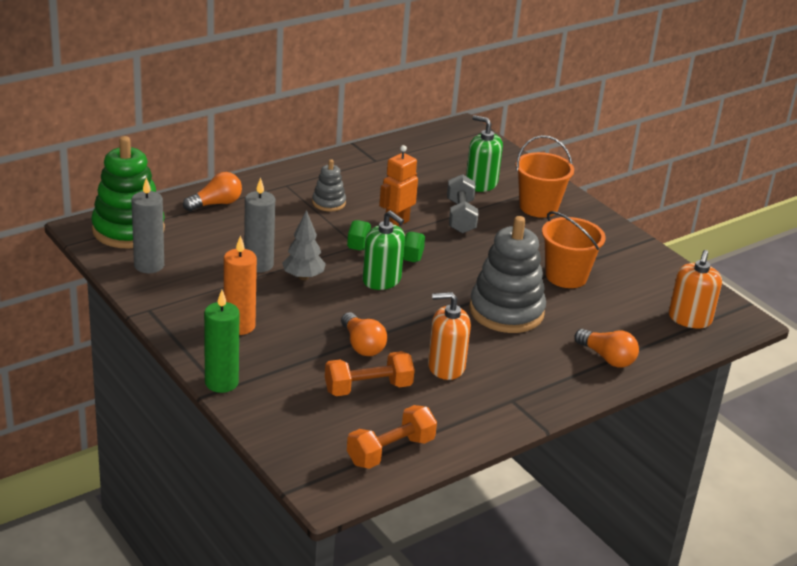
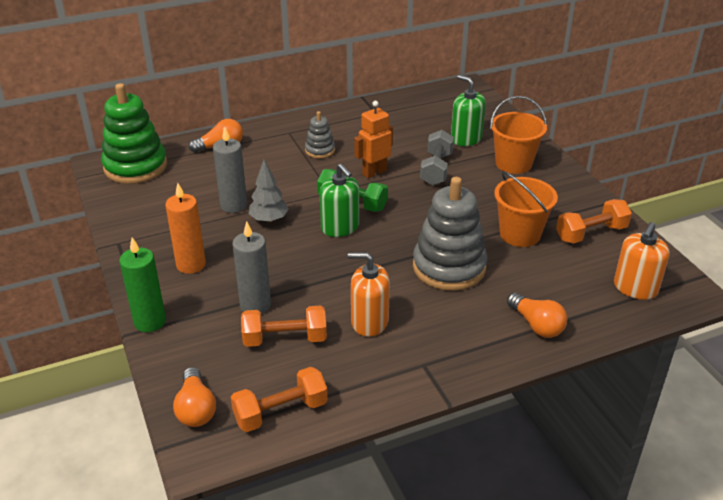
camera: 15 degrees right, 5 degrees up
grey candle [131,178,164,273] -> grey candle moved to [232,221,271,314]
orange light bulb [341,312,387,356] -> orange light bulb moved to [173,367,216,427]
none -> orange dumbbell [556,199,632,244]

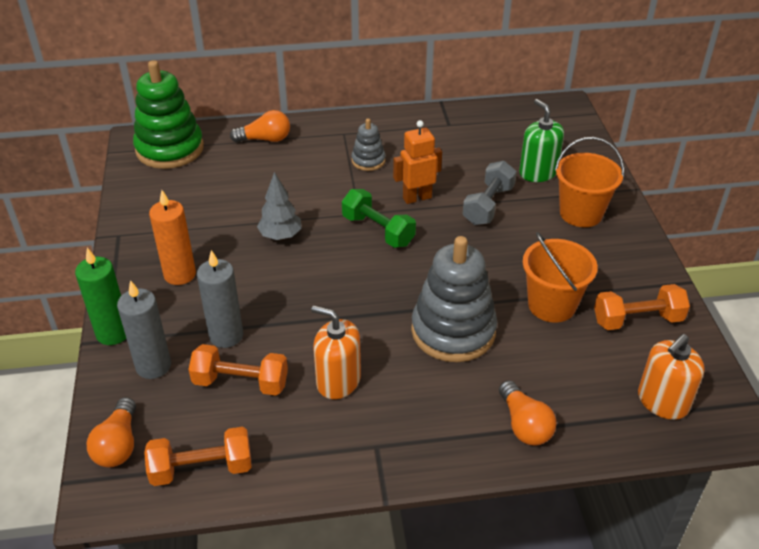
camera: 15 degrees right, 5 degrees up
grey candle [213,127,247,213] -> grey candle moved to [117,280,171,379]
green soap dispenser [320,163,359,237] -> none

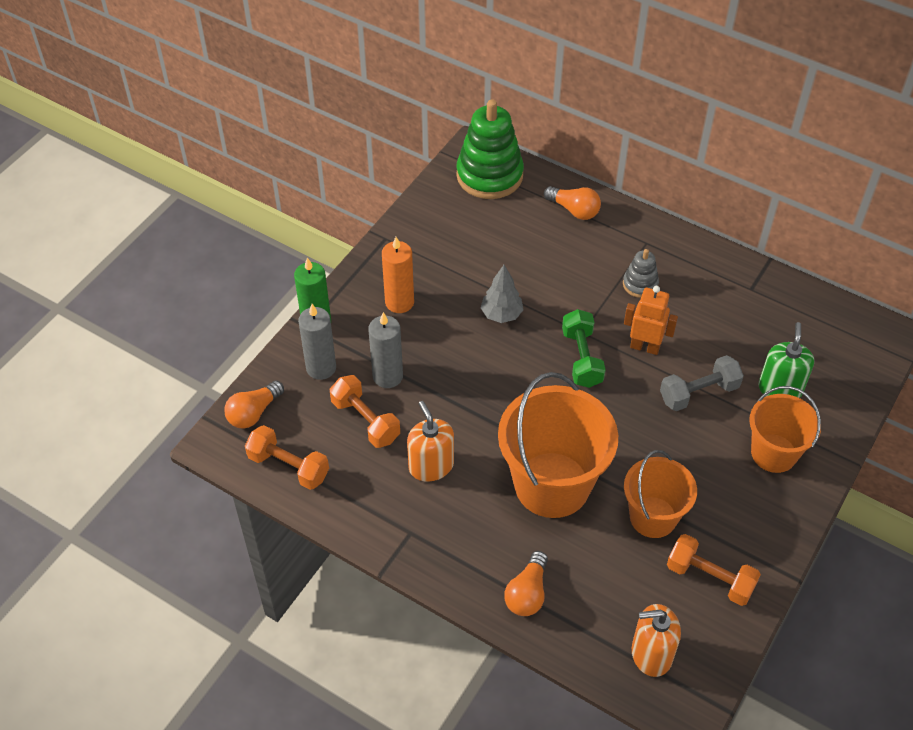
camera: 40 degrees right, 10 degrees up
grey stacking toy [411,236,497,362] -> orange bucket [498,372,618,518]

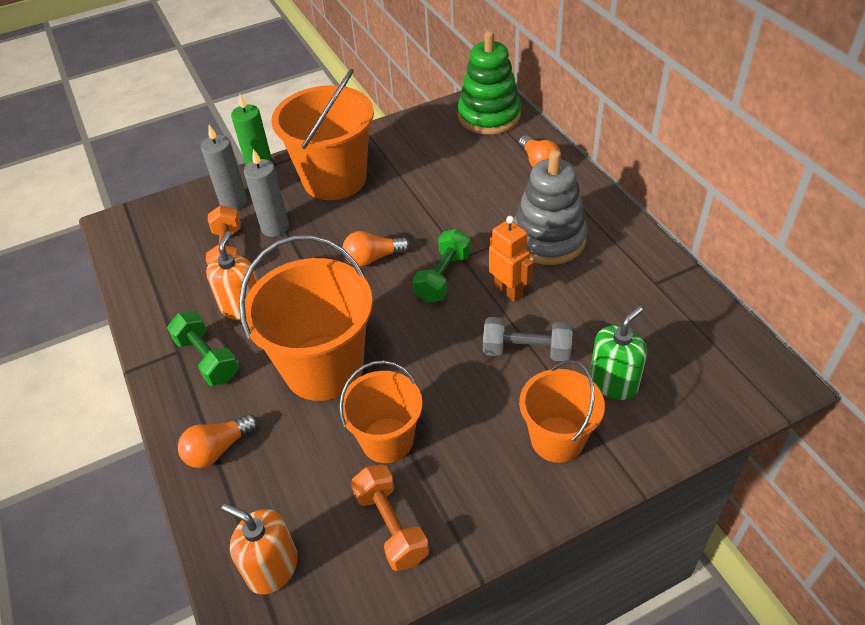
camera: 35 degrees right, 5 degrees down
orange light bulb [224,381,284,429] -> orange light bulb moved to [342,231,410,267]
orange dumbbell [245,425,329,490] -> none
orange candle [382,237,414,313] -> orange bucket [271,68,374,200]
grey tree [481,265,524,323] -> none
grey stacking toy [623,249,659,298] -> grey stacking toy [514,150,588,265], size x2.02
none -> green dumbbell [167,311,239,386]

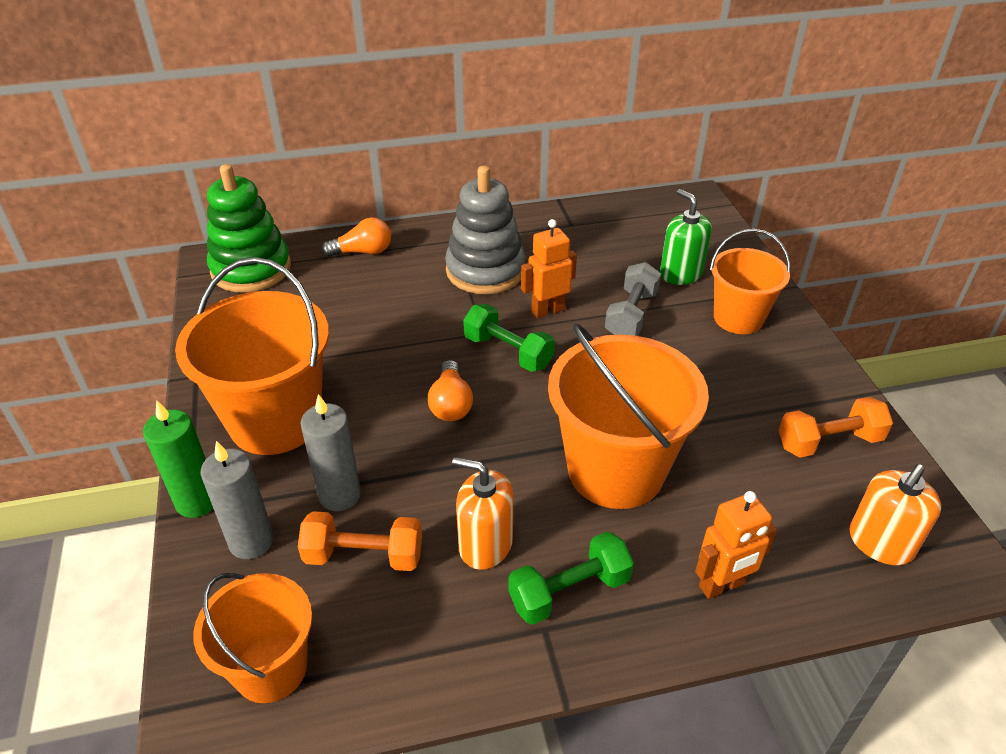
camera: 80 degrees left, 5 degrees down
orange light bulb [178,414,258,468] -> orange robot [695,491,777,599]
orange bucket [339,360,423,463] -> orange bucket moved to [193,573,312,703]

